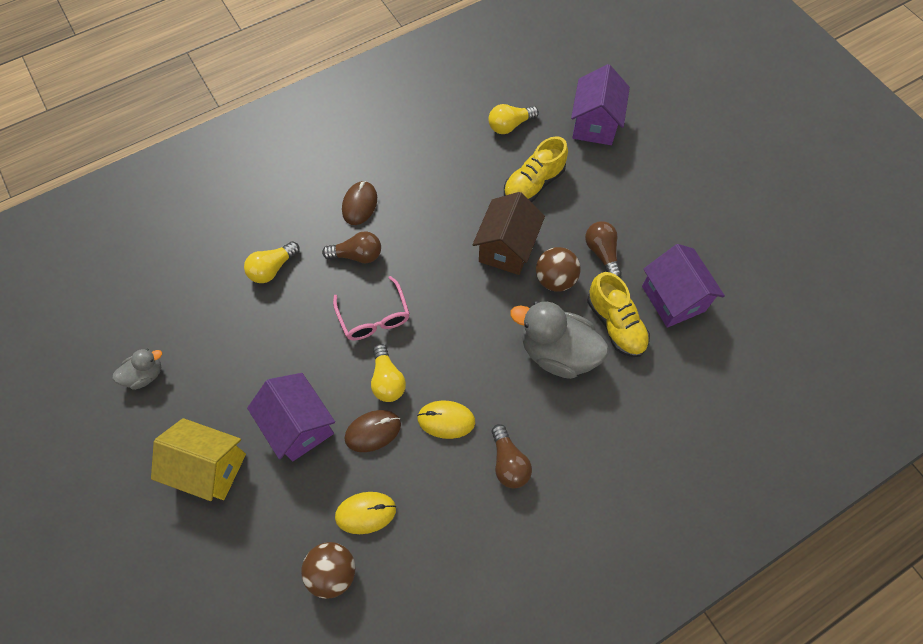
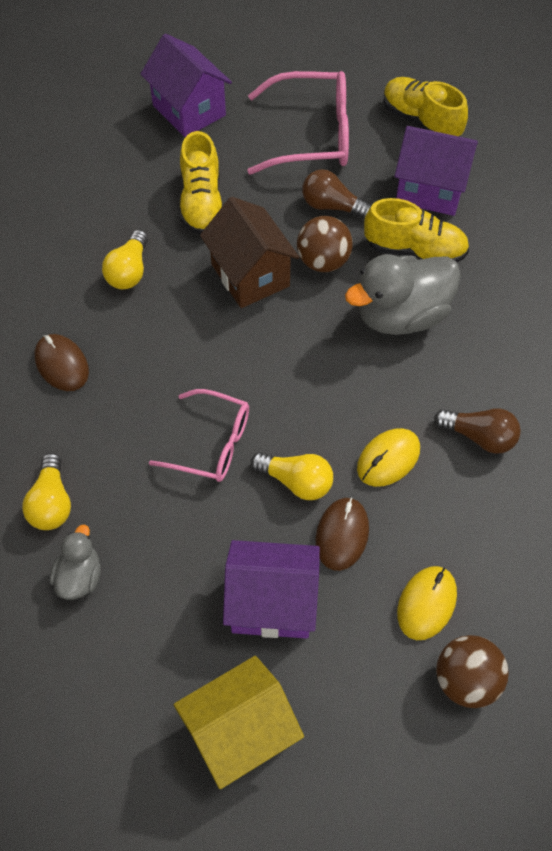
camera: 50 degrees left, 5 degrees down
grey duck [113,349,162,390] -> grey duck moved to [50,524,101,600]
brown light bulb [322,231,381,263] -> none
yellow light bulb [488,104,539,134] -> yellow light bulb moved to [102,230,148,289]
none -> pink glasses [247,71,349,175]
none -> yellow shoe [383,77,468,137]

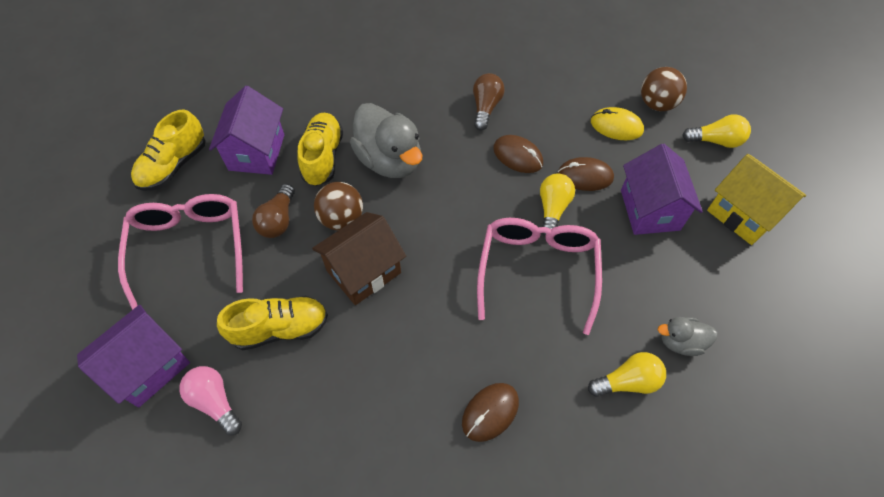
camera: 100 degrees left, 0 degrees up
yellow light bulb [102,230,148,289] -> yellow light bulb moved to [682,114,751,148]
pink glasses [149,389,249,482] -> pink glasses [477,218,602,335], size x1.52
yellow mouse [357,428,420,487] -> brown mouse [493,135,543,173]
none -> pink light bulb [179,366,242,435]

